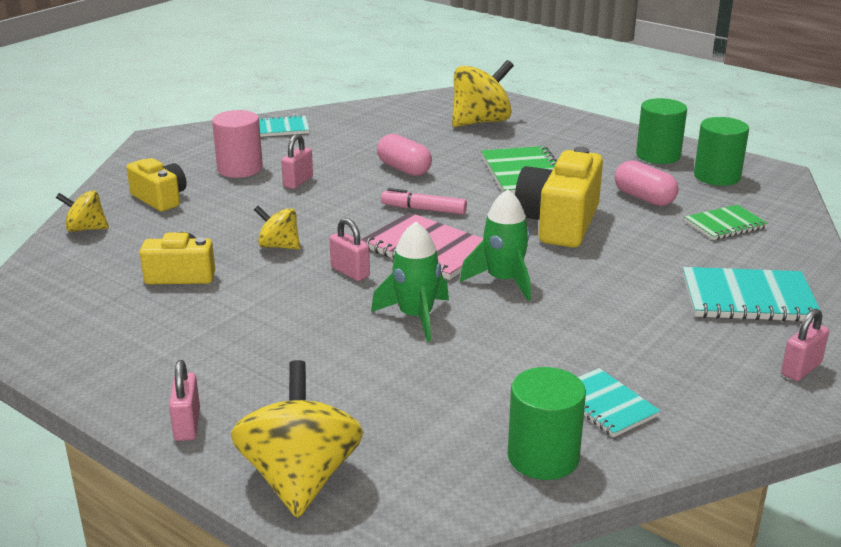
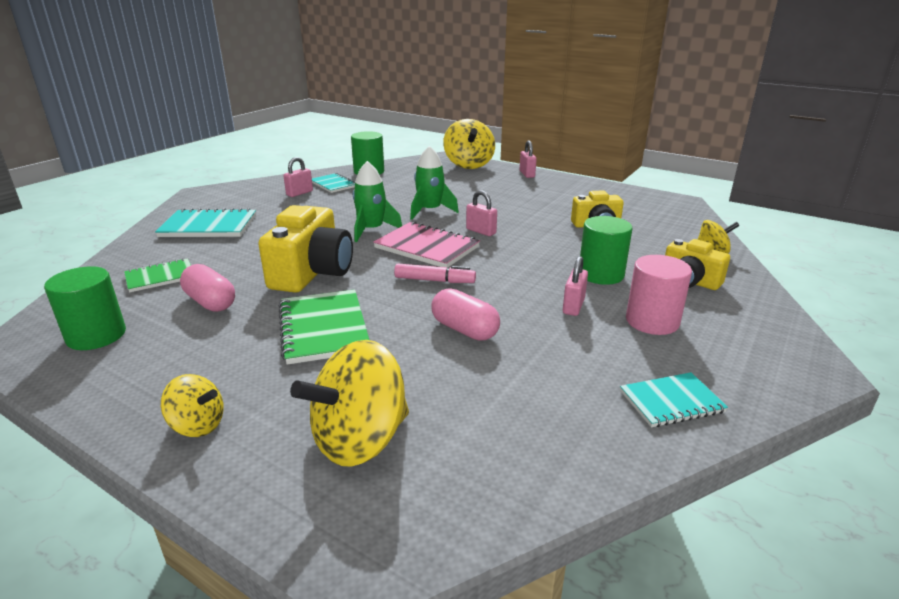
camera: 175 degrees right, 0 degrees up
yellow spinning top [254,206,300,250] -> yellow spinning top moved to [161,374,224,437]
green cylinder [636,98,687,164] -> green cylinder moved to [580,216,632,285]
pink padlock [781,309,829,381] -> pink padlock moved to [283,157,313,197]

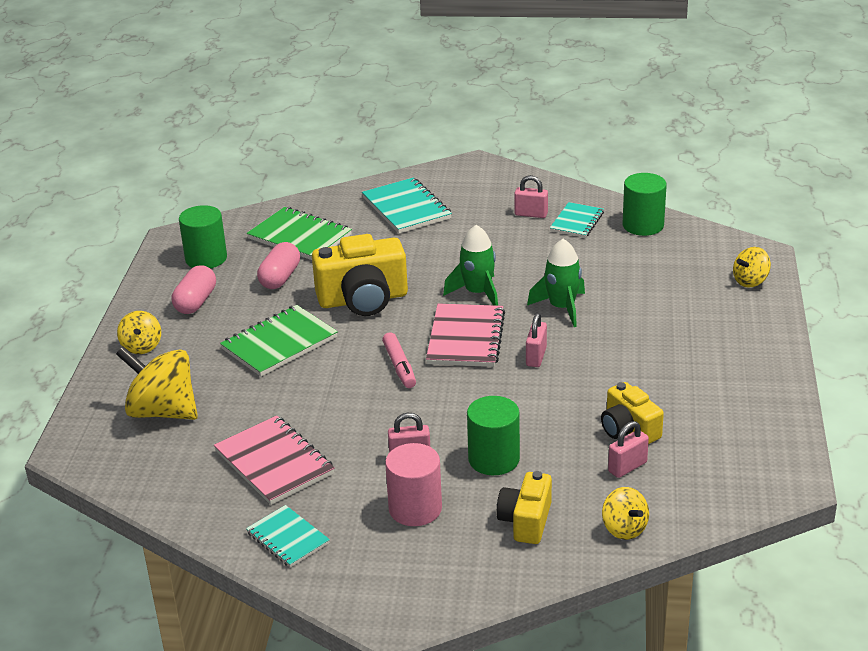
camera: 65 degrees right, 5 degrees up
green notebook [124,258,191,292] -> green notebook [247,207,352,260], size x1.60
pink capsule [431,288,500,341] -> pink capsule moved to [172,265,216,314]
yellow spinning top [443,119,495,169] -> yellow spinning top [733,247,771,288], size x0.54
pink padlock [520,141,537,178] -> pink padlock moved to [608,421,649,478]
none -> pink notebook [214,415,335,505]

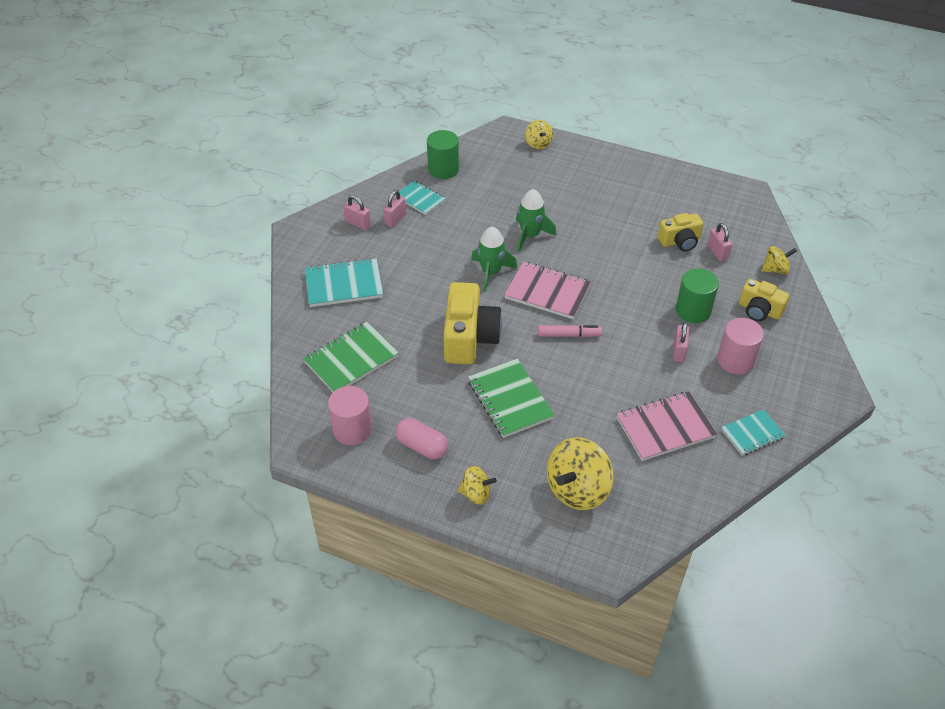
camera: 75 degrees left, 15 degrees up
green cylinder [179,205,227,269] -> pink cylinder [328,386,372,445]
pink capsule [257,242,300,289] -> none
pink padlock [526,313,547,367] -> pink padlock moved to [343,195,371,230]

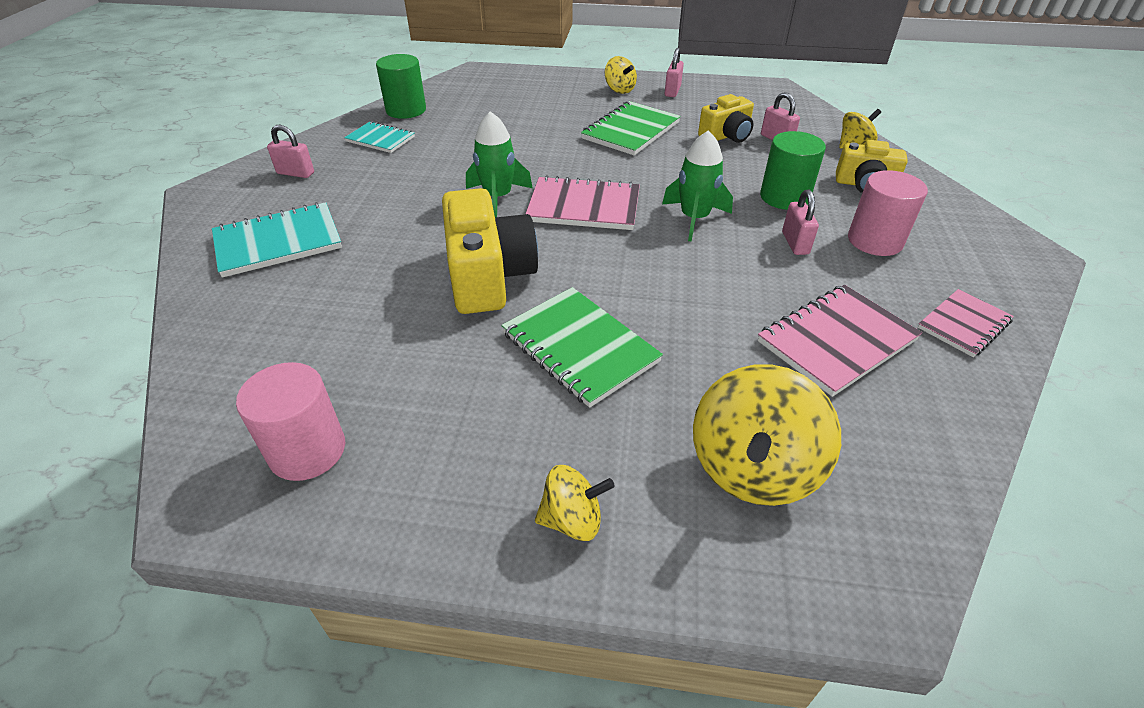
camera: 15 degrees left, 5 degrees down
green notebook [303,322,399,392] -> green notebook moved to [581,101,681,156]
pink padlock [383,190,406,227] -> pink padlock moved to [665,48,684,97]
pink capsule [395,418,448,459] -> none
green rocket [516,189,556,251] -> green rocket moved to [662,130,733,242]
yellow spinning top [525,120,553,150] -> yellow spinning top moved to [605,56,637,94]
pink marker [538,325,602,337] -> none
turquoise notebook [721,409,786,456] -> pink notebook [918,289,1014,357]

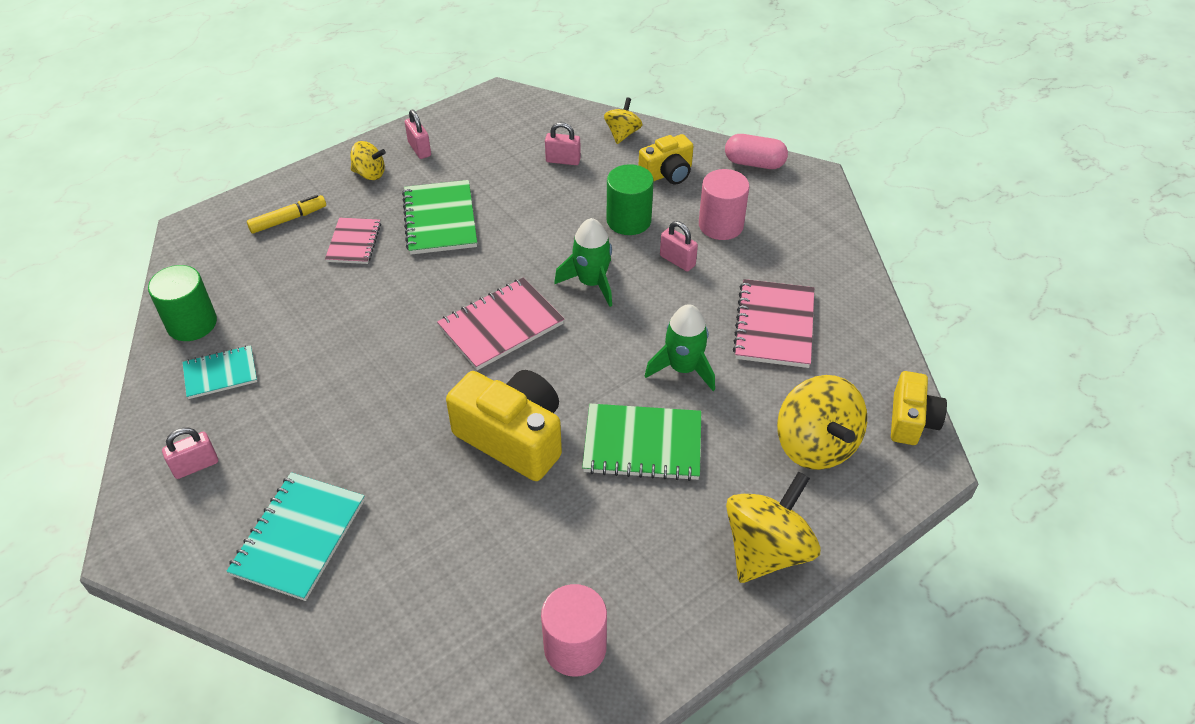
camera: 45 degrees left, 5 degrees up
green rocket [466,111,533,217] -> green rocket moved to [645,304,715,391]
yellow spinning top [535,465,615,541] -> yellow spinning top [726,471,821,583], size x1.84
yellow camera [698,94,754,143] -> yellow camera moved to [891,371,947,445]
pink notebook [918,289,1014,357] -> pink notebook moved to [325,218,381,264]
none -> yellow marker [247,195,326,234]
none -> pink capsule [725,134,788,169]

